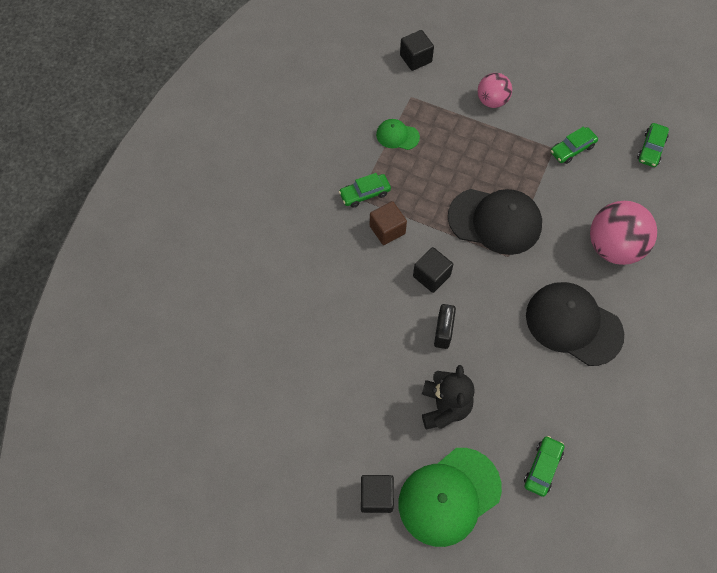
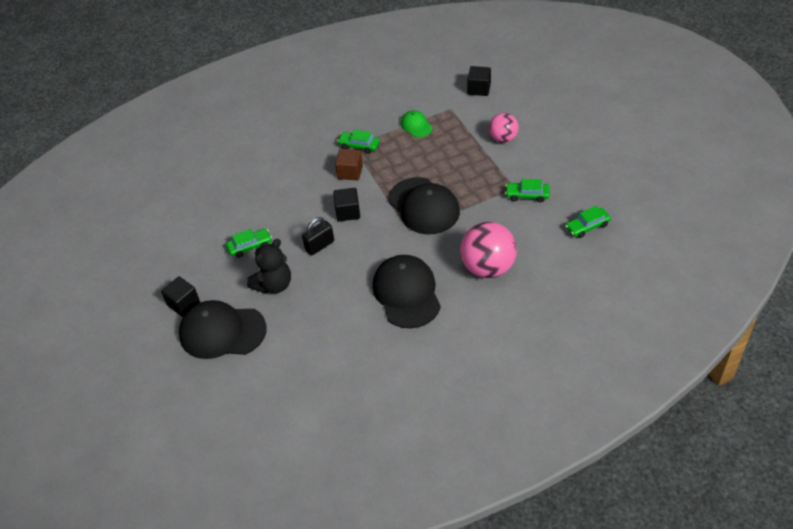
camera: 45 degrees right, 15 degrees down
green cap [399,448,502,547] -> black cap [179,300,267,359]
green car [524,436,564,497] -> green car moved to [226,228,272,258]

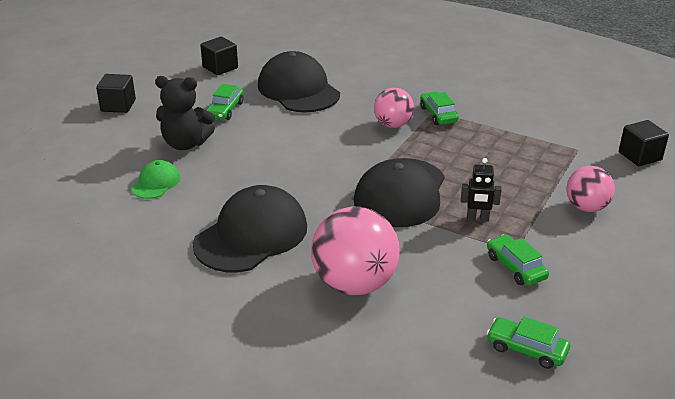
camera: 50 degrees right, 15 degrees down
black cap [179,300,267,359] -> black cap moved to [258,51,340,112]
green car [226,228,272,258] -> green car turned 75 degrees clockwise [207,84,244,120]
black padlock [302,217,334,256] -> none
black cube [333,188,360,221] -> black cube moved to [200,37,238,75]
brown cube [335,149,363,180] -> pink ball [374,88,414,128]
green cap [401,110,432,137] -> green cap moved to [131,160,180,199]
none -> black robot [461,158,502,222]

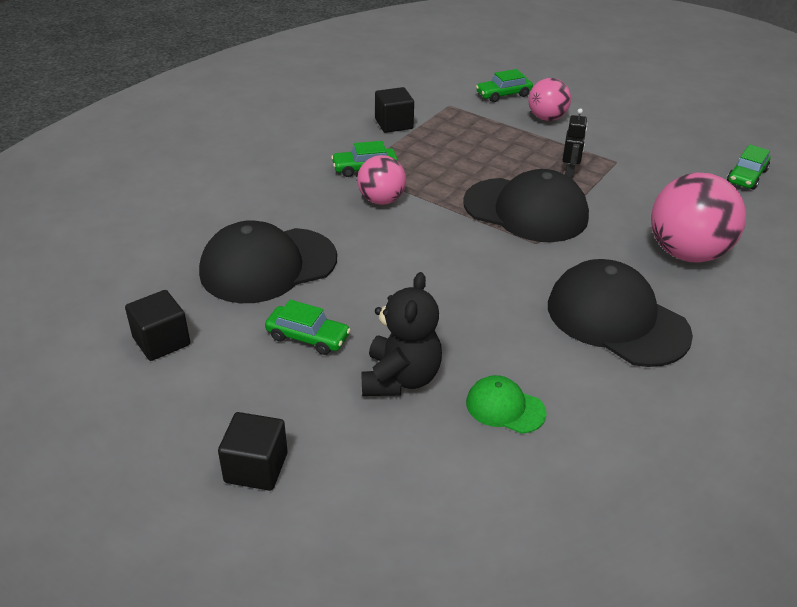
camera: 85 degrees left, 5 degrees up
green car [487,234,549,286] -> green car moved to [476,69,533,102]
black cube [619,120,669,166] -> black cube moved to [375,87,414,133]

